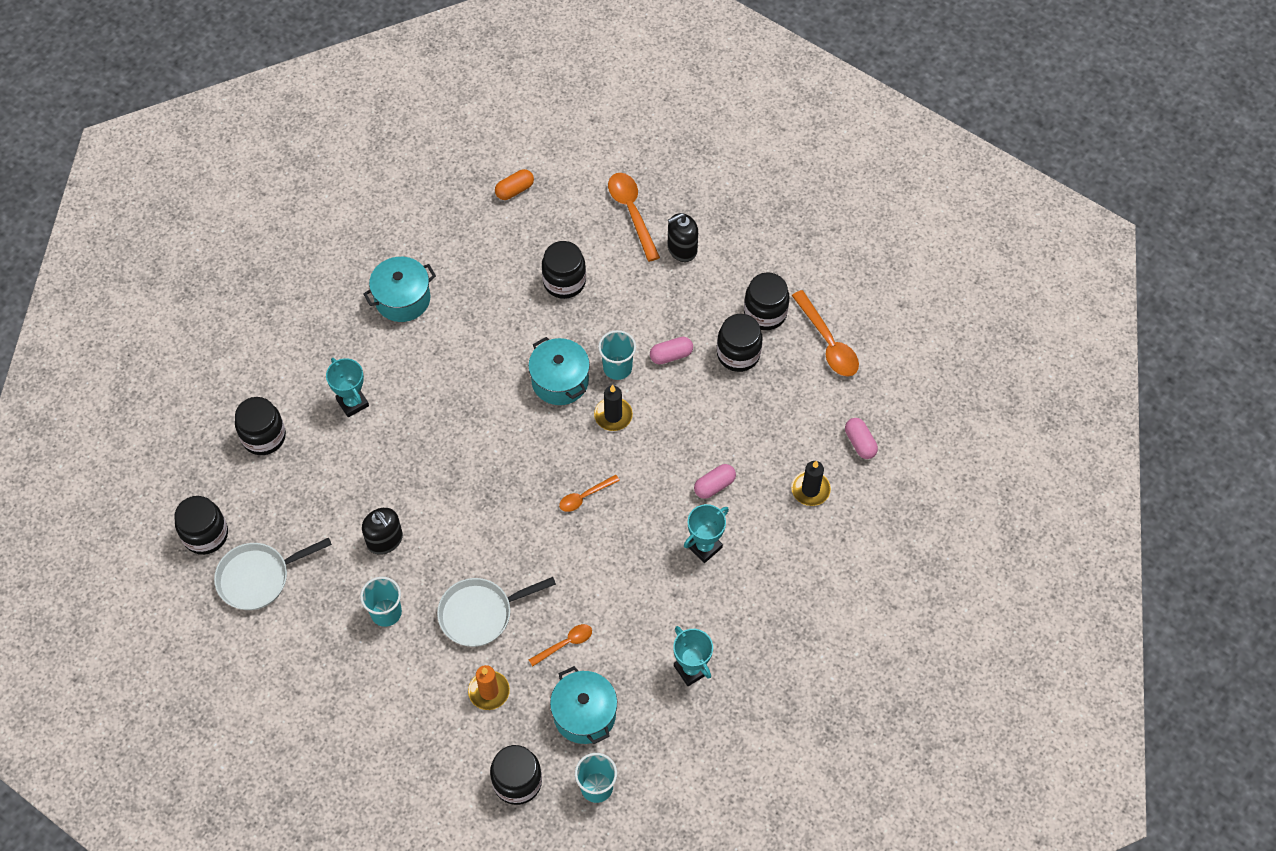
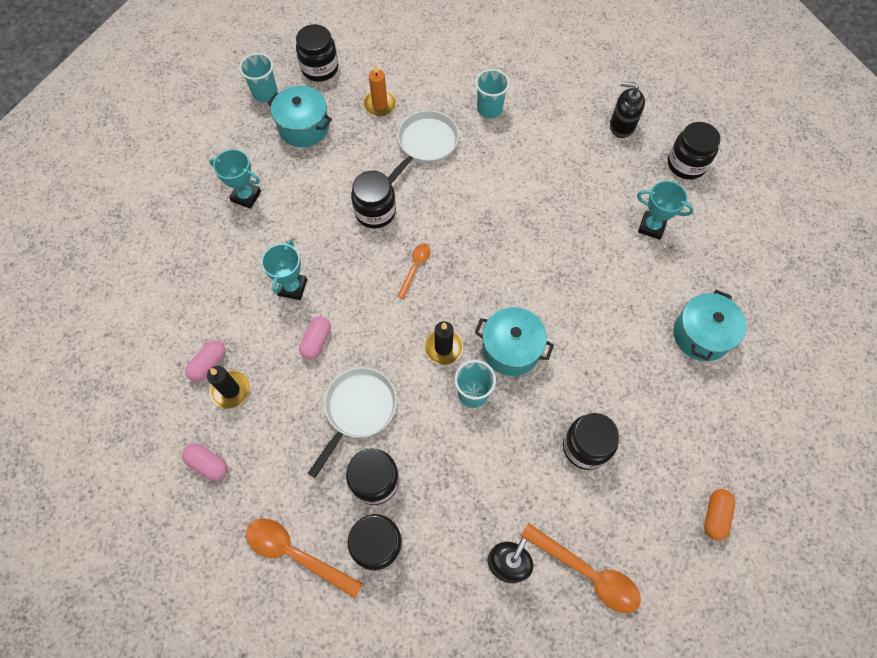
camera: 145 degrees right, 5 degrees up
black jar [174,496,228,555] -> black jar moved to [351,171,396,229]
white pan [214,538,332,610] -> white pan moved to [308,367,397,478]
black soap dispenser [362,508,403,555] -> black soap dispenser moved to [610,81,645,138]
orange spoon [529,624,592,666] -> none
pink capsule [650,337,693,364] -> pink capsule moved to [185,340,226,382]

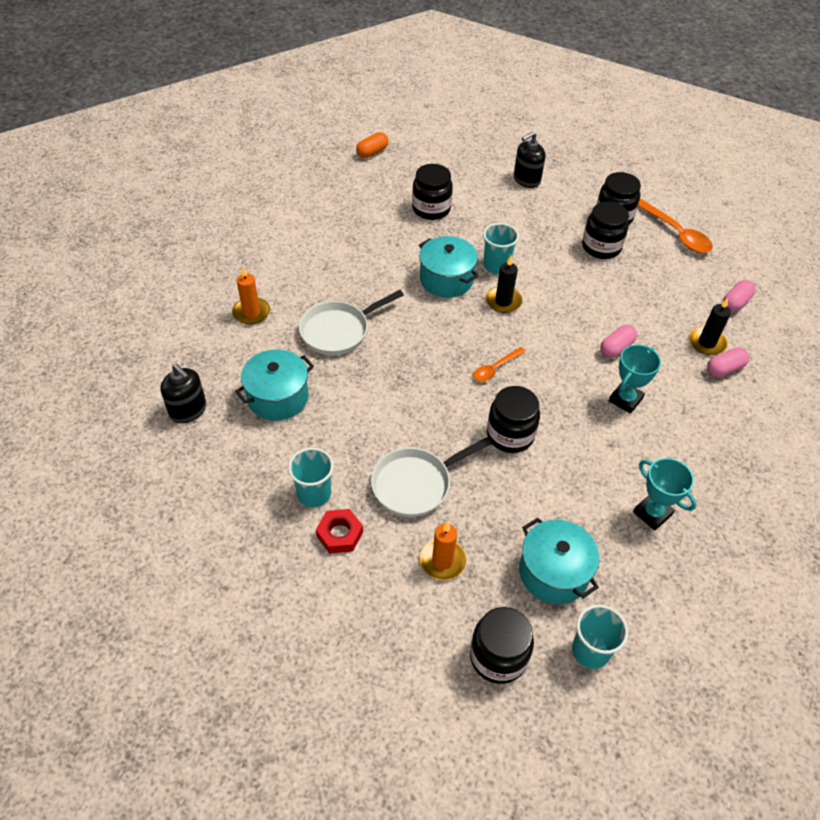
camera: 155 degrees left, 15 degrees down
pink capsule [182,444,228,481] -> pink capsule turned 75 degrees clockwise [723,280,756,312]
white pan [308,367,397,478] -> white pan moved to [299,290,404,355]
orange spoon [521,523,641,613] -> none
turquoise trophy [637,181,694,240] -> orange candle [232,266,270,325]
black jar [668,122,721,180] -> none
turquoise pot [673,290,746,361] -> turquoise pot moved to [235,349,314,421]
none -> red nut [316,509,363,554]

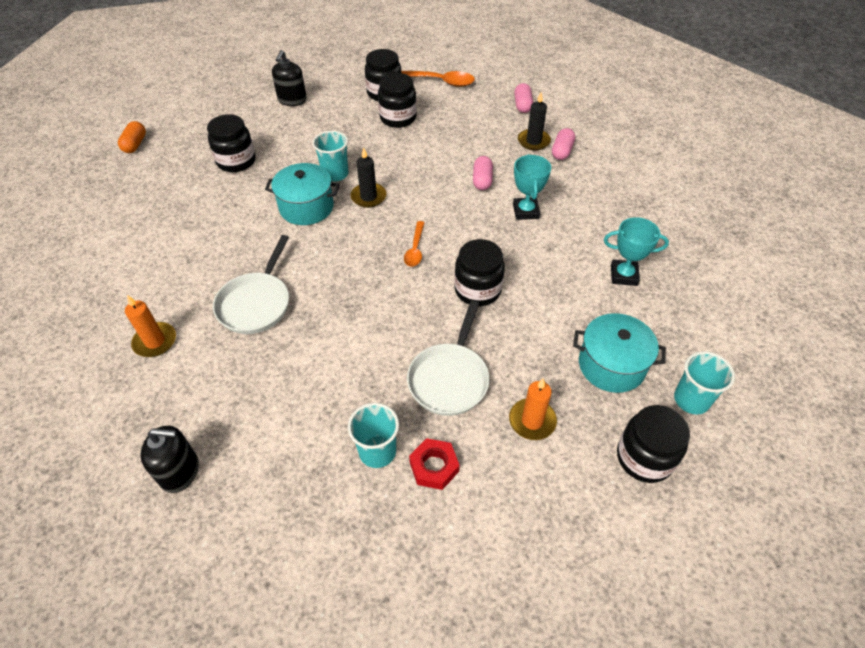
camera: 40 degrees left, 0 degrees up
turquoise pot [235,349,314,421] -> none

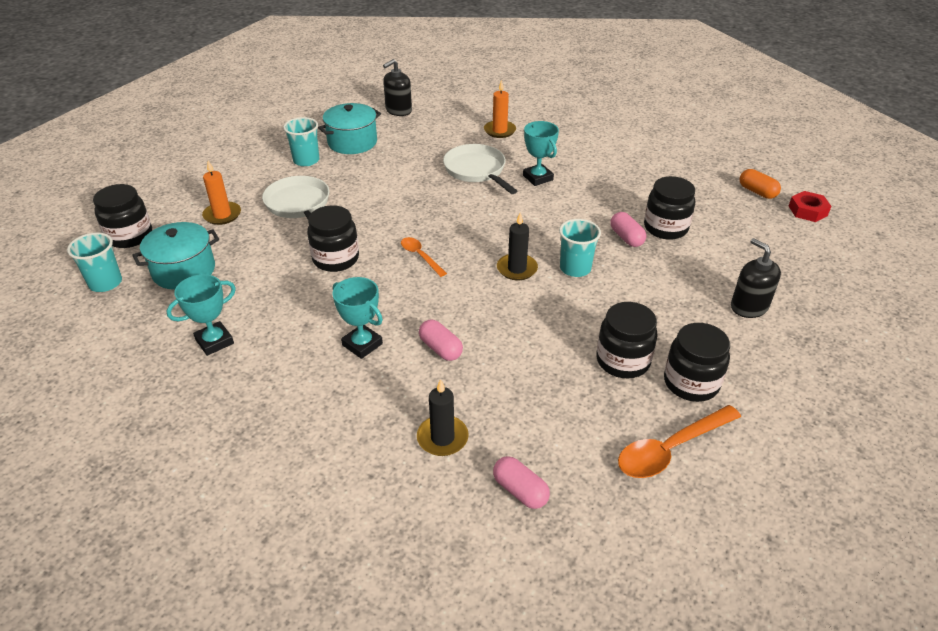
camera: 135 degrees right, 10 degrees down
turquoise pot [265,163,340,225] -> turquoise pot moved to [318,103,381,154]
red nut [409,438,460,490] -> red nut moved to [789,191,831,222]
pink capsule [552,128,575,160] -> pink capsule moved to [610,212,646,247]
none -> turquoise trophy [523,121,559,186]

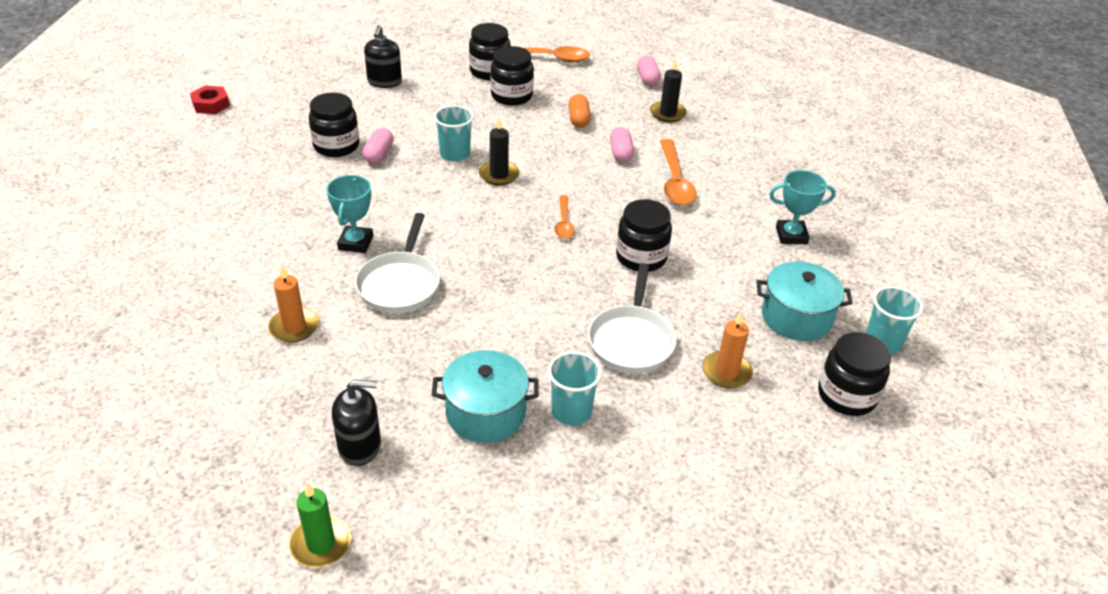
camera: 145 degrees left, 0 degrees up
turquoise trophy [332,277,383,359] -> orange spoon [660,139,697,205]
orange capsule [740,169,781,199] -> orange capsule moved to [568,94,591,128]
none -> green candle [289,482,351,567]

